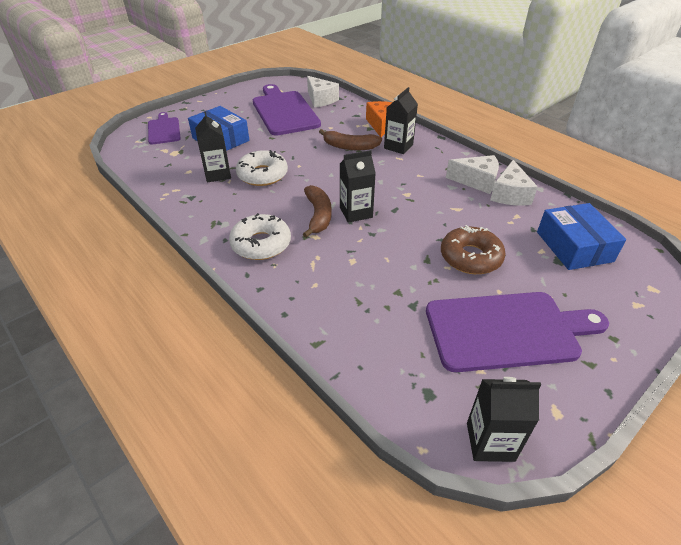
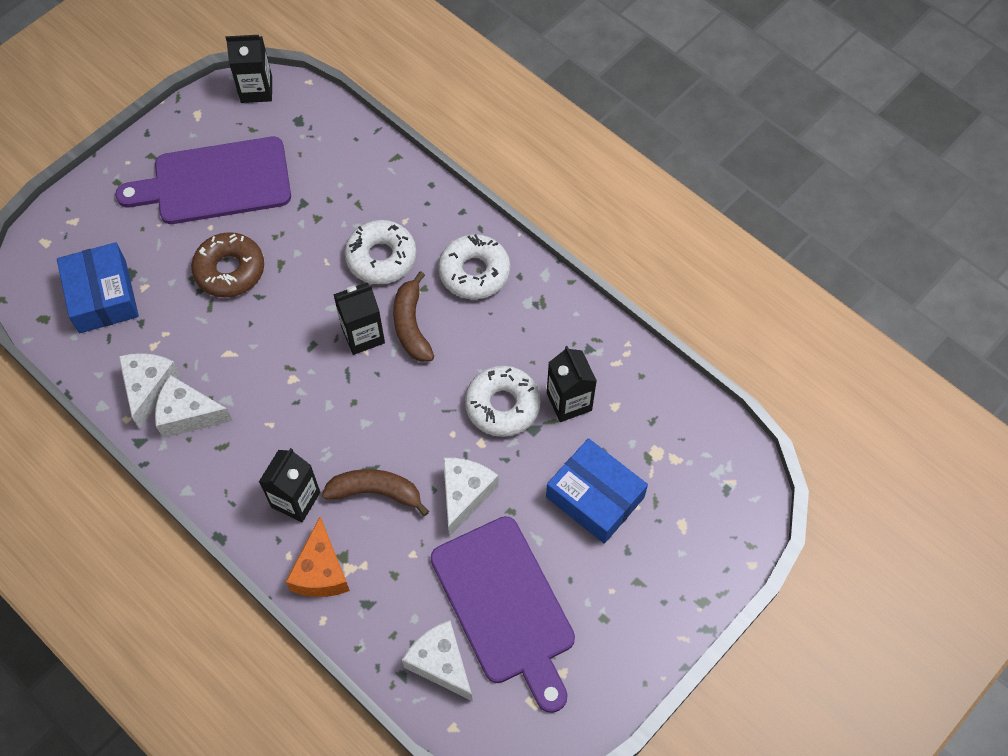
camera: 175 degrees right, 20 degrees up
purple cutting board [148,112,181,145] -> none
none -> white donut [345,220,416,284]
none -> white cheese [443,458,499,537]

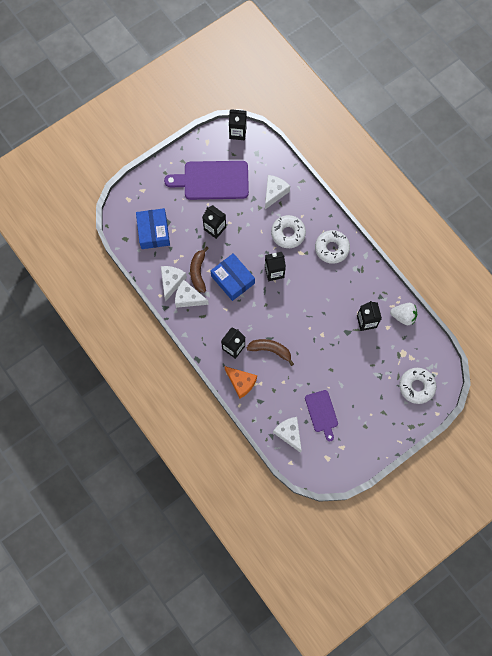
camera: 10 degrees right, 10 degrees up
brown donut [191,232,264,298] -> black carton [202,205,226,239]
orange cheese [286,516,350,597] -> orange cheese turned 60 degrees counterclockwise [225,366,257,398]
brown banana [393,271,434,362] -> brown banana moved to [190,246,209,293]
purple cutting board [431,516,575,713] -> purple cutting board [305,390,338,441], size x0.56
white cheese [443,458,499,537] -> white cheese moved to [265,175,290,209]
white donut [465,366,541,437] -> white donut moved to [399,368,436,404]
blue box [546,438,648,544] -> blue box moved to [211,253,255,301]
none -> white strawberry [390,303,417,325]

